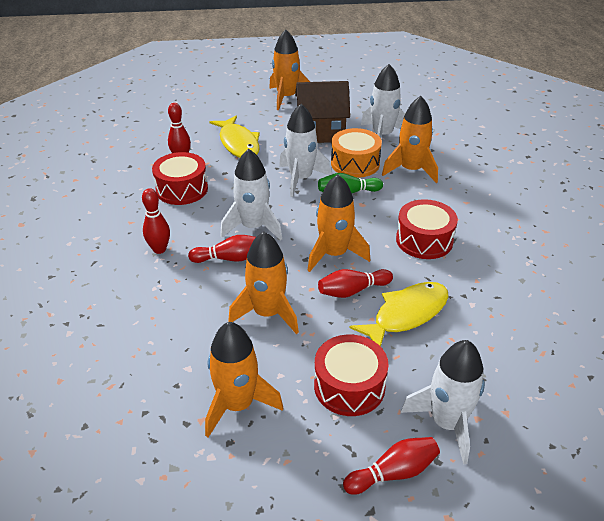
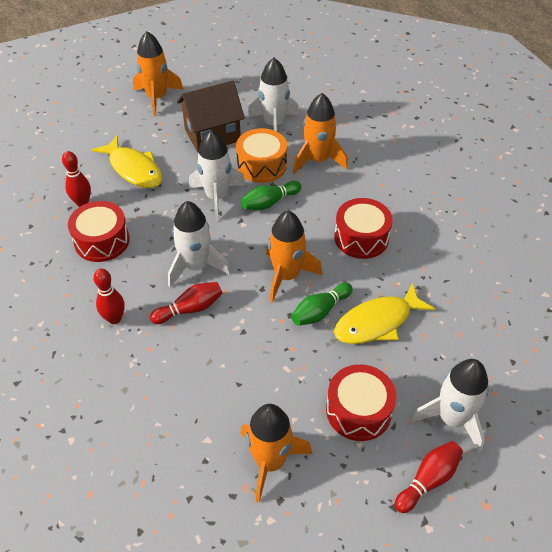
camera: 20 degrees left, 10 degrees up
orange rocket [228,231,299,334] -> none
red bowling pin [318,269,393,298] -> green bowling pin [291,283,353,326]
yellow fish [349,282,449,347] -> yellow fish turned 150 degrees counterclockwise [334,283,435,344]

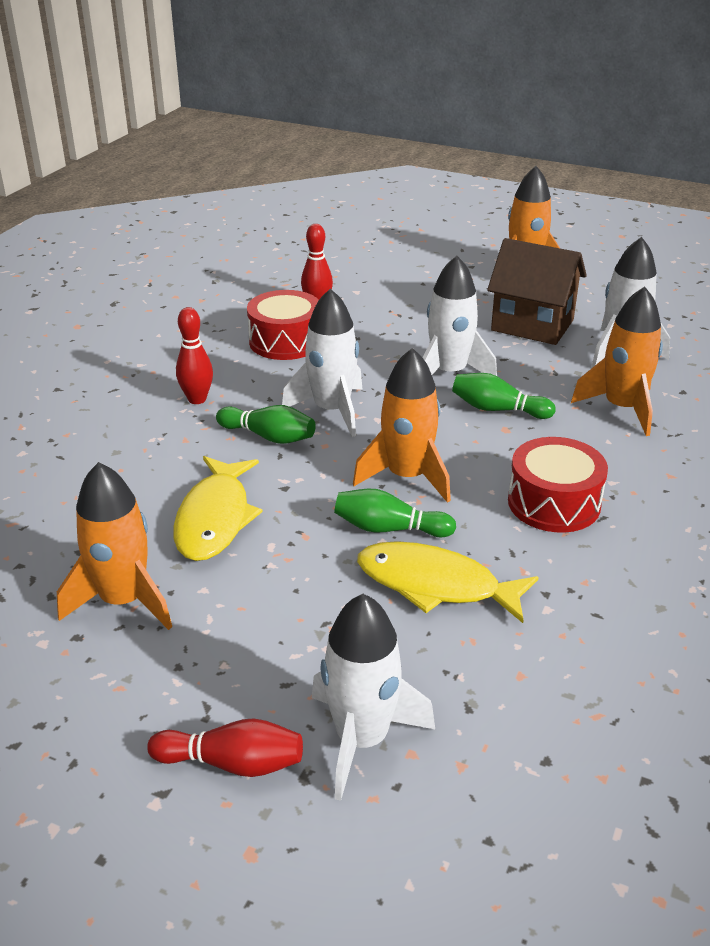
camera: 50 degrees right, 15 degrees down
yellow fish [92,136,162,188] -> yellow fish moved to [173,456,263,561]
red bowling pin [150,282,223,324] -> green bowling pin [216,405,316,444]
orange drum [236,128,287,183] -> none
red drum [326,364,396,441] -> none

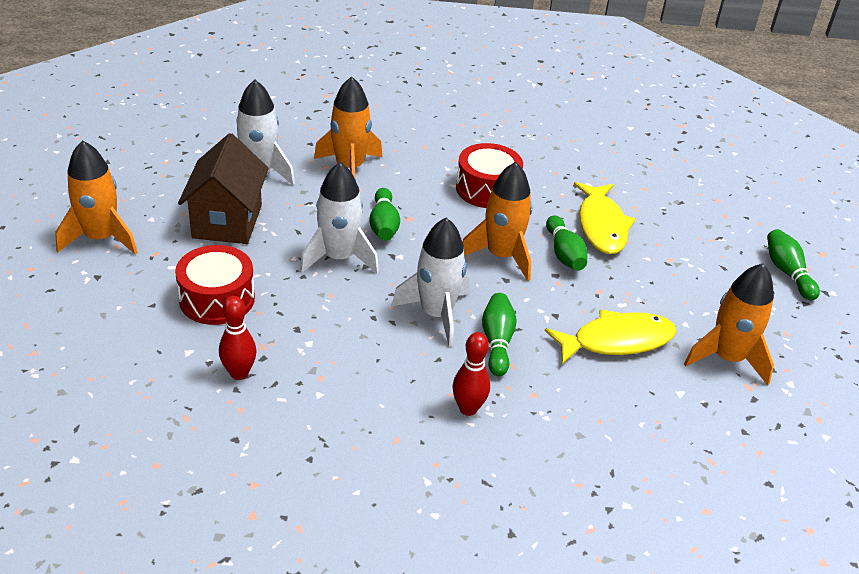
camera: 115 degrees left, 5 degrees up
red bowling pin [147,718,303,777] -> green bowling pin [767,229,820,301]
red drum [247,290,319,360] -> red drum moved to [175,245,255,325]
white rocket [312,594,435,801] -> none

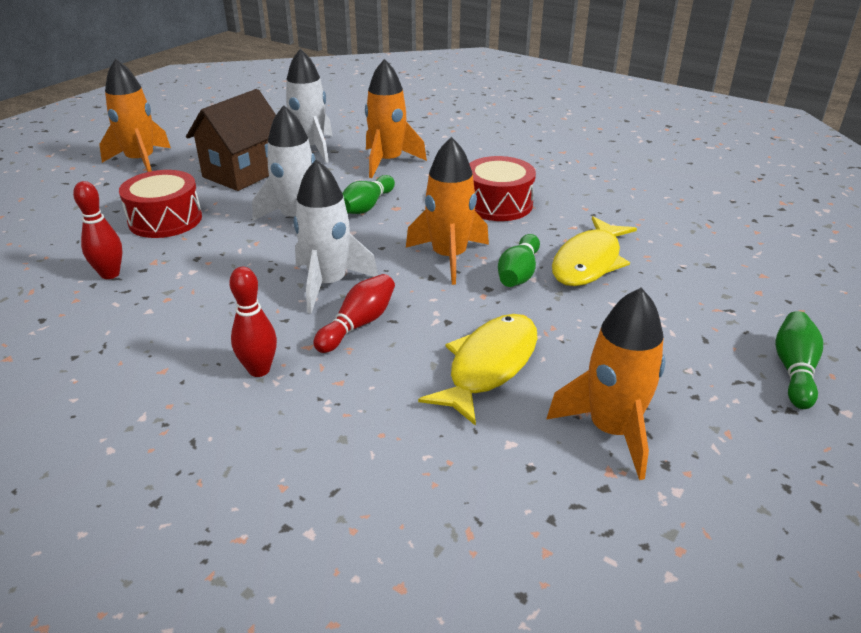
camera: 35 degrees right, 5 degrees down
green bowling pin [482,293,517,377] -> red bowling pin [313,274,395,353]
yellow fish [545,309,677,364] -> yellow fish turned 75 degrees counterclockwise [418,314,538,426]

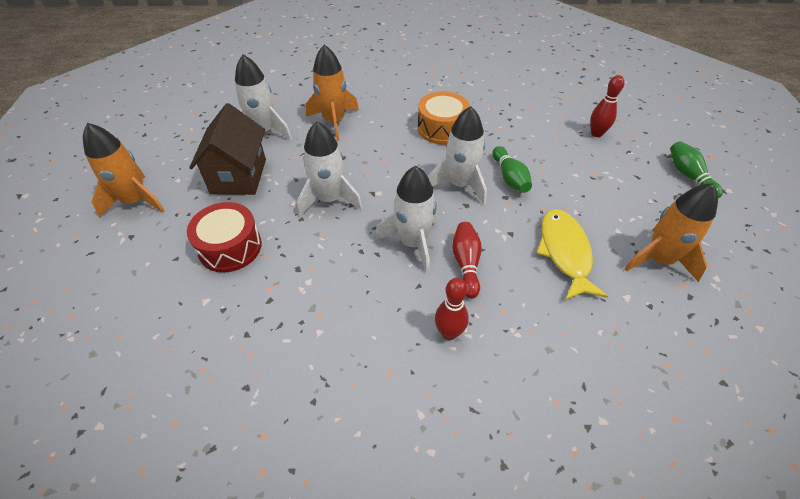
camera: 35 degrees left, 15 degrees up
red bowling pin [73,181,122,279] -> red bowling pin moved to [590,75,625,137]
green bowling pin [342,175,395,214] -> none
orange rocket [406,137,489,285] -> white rocket [428,106,487,205]
red drum [469,156,536,221] -> orange drum [418,91,470,145]
yellow fish [552,216,637,286] -> none

